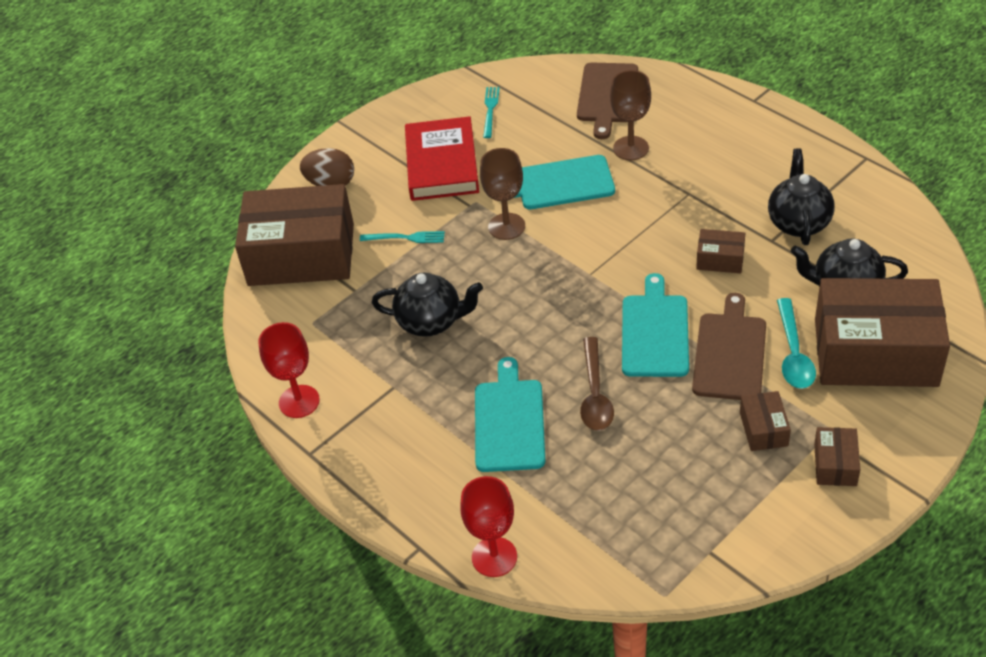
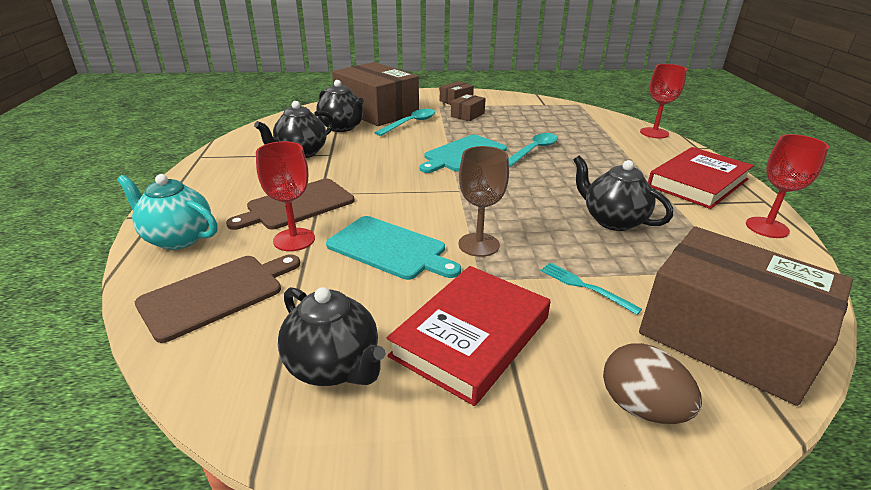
camera: 145 degrees left, 15 degrees down
turquoise cutting board [475,357,545,472] -> none
turquoise fork [483,87,500,138] -> black teapot [278,287,385,386]
brown spoon [580,337,614,431] -> turquoise spoon [508,133,558,167]
brown goblet [610,70,651,160] -> red goblet [256,141,315,251]
brown cutting board [692,293,766,400] -> brown cutting board moved to [226,179,354,230]
brown box [696,229,745,273] -> none
none -> turquoise teapot [117,174,217,250]
none -> red book [648,147,754,209]

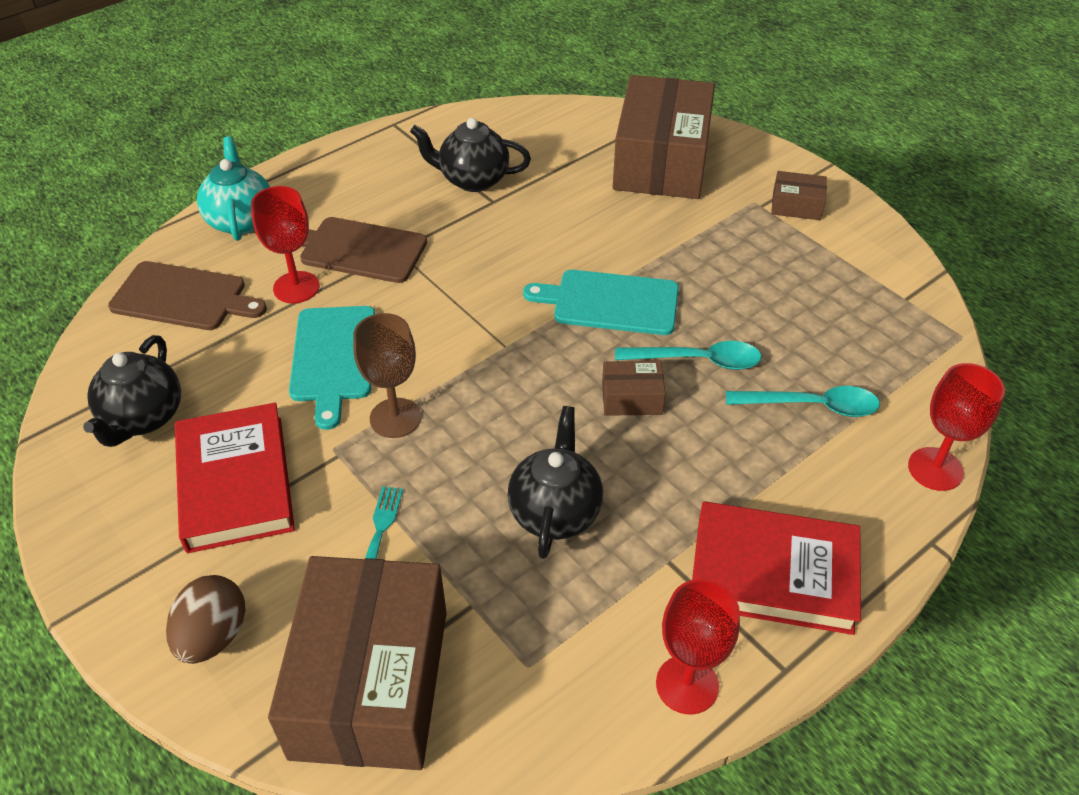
camera: 55 degrees right, 15 degrees up
black teapot [316,80,364,132] -> none
turquoise spoon [375,109,435,136] -> turquoise spoon moved to [726,386,880,417]
red book [387,266,551,406] -> red book turned 75 degrees clockwise [175,403,295,553]
brown box [451,94,486,121] -> brown box moved to [602,361,666,416]

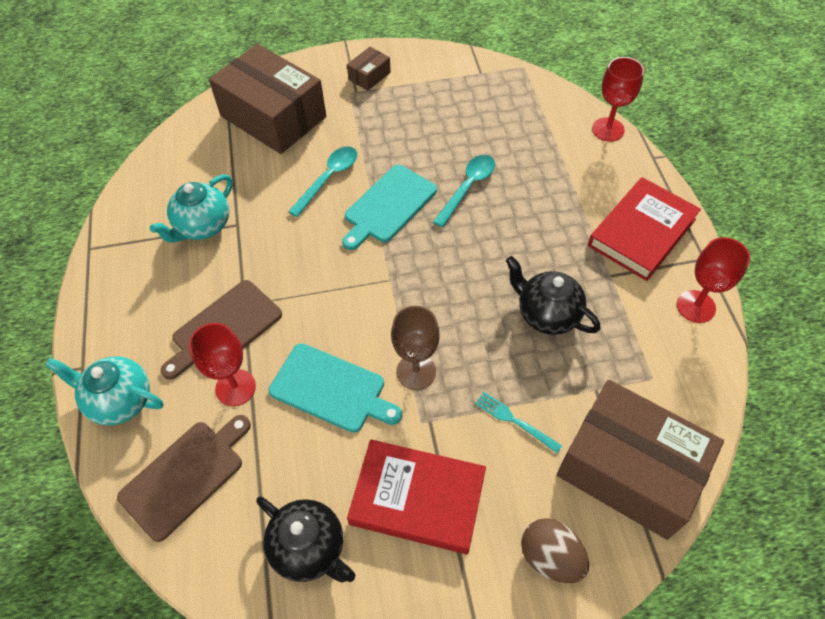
camera: 60 degrees left, 10 degrees up
black teapot [410,118,531,192] -> turquoise teapot [150,174,233,243]
brown box [602,361,666,416] -> none
turquoise spoon [726,386,880,417] -> turquoise spoon moved to [288,146,357,217]

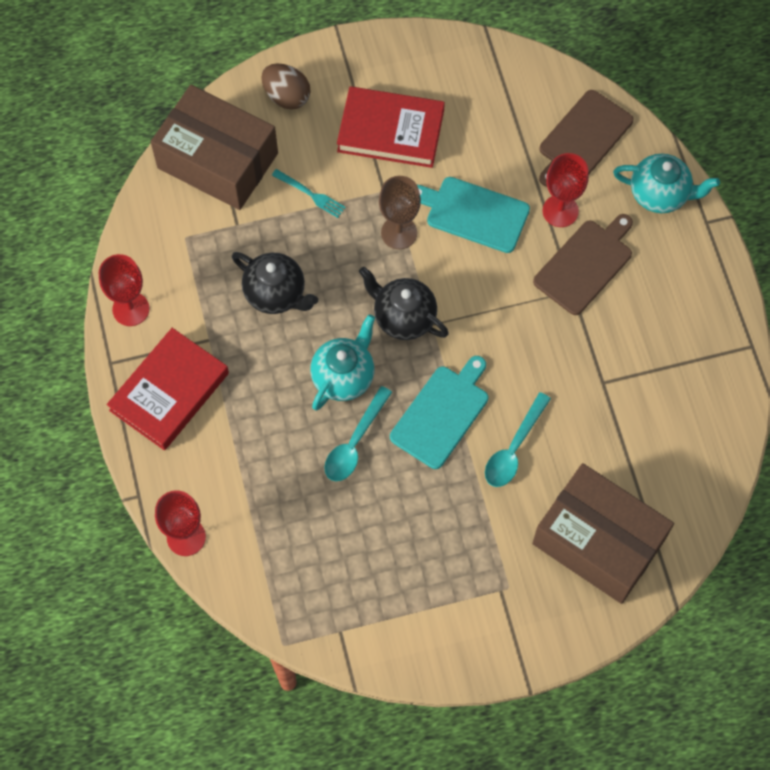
camera: 175 degrees right, 10 degrees up
turquoise teapot [150,174,233,243] -> turquoise teapot moved to [310,314,375,411]
black teapot [256,496,356,582] -> black teapot moved to [359,267,449,340]
brown box [347,47,391,91] -> none

